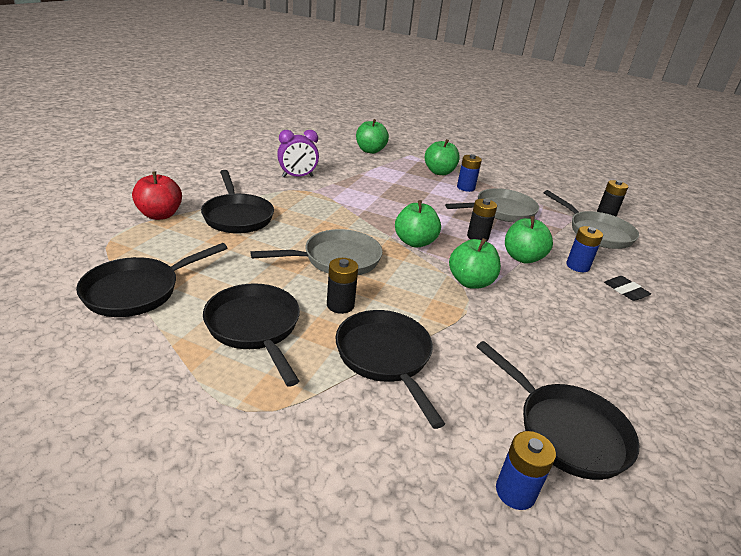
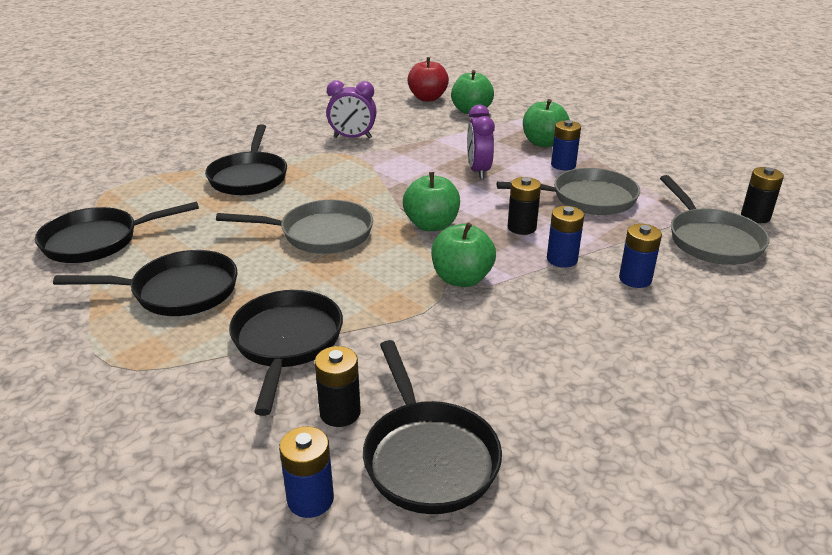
camera: 25 degrees right, 0 degrees up
red apple [132,172,182,220] -> red apple moved to [408,57,449,101]
black pan [203,283,300,386] -> black pan turned 90 degrees clockwise [53,250,237,316]
black battery [327,258,358,314] -> black battery moved to [315,346,361,427]
green apple [505,216,553,264] -> blue battery [547,206,584,268]
black eraser [604,276,651,301] -> none
none -> purple clock [467,105,495,179]

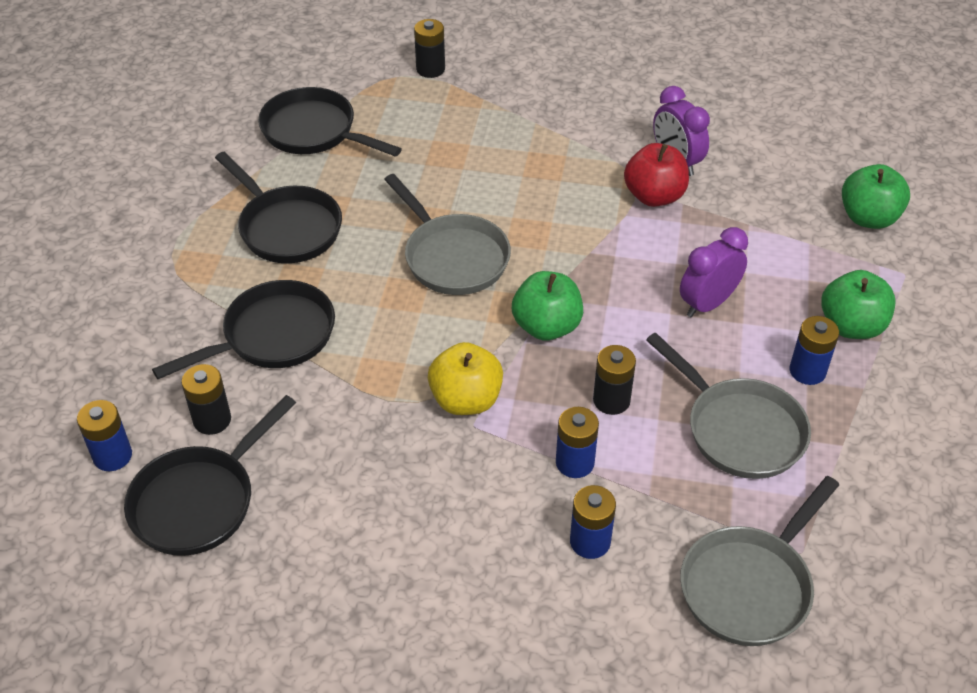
camera: 55 degrees right, 15 degrees up
black pan [205,124,287,196] -> none
red apple [408,57,449,101] -> red apple moved to [624,143,689,207]
green apple [431,222,496,287] -> yellow apple [428,342,503,415]
black battery [741,167,784,223] -> black battery moved to [414,19,445,78]

